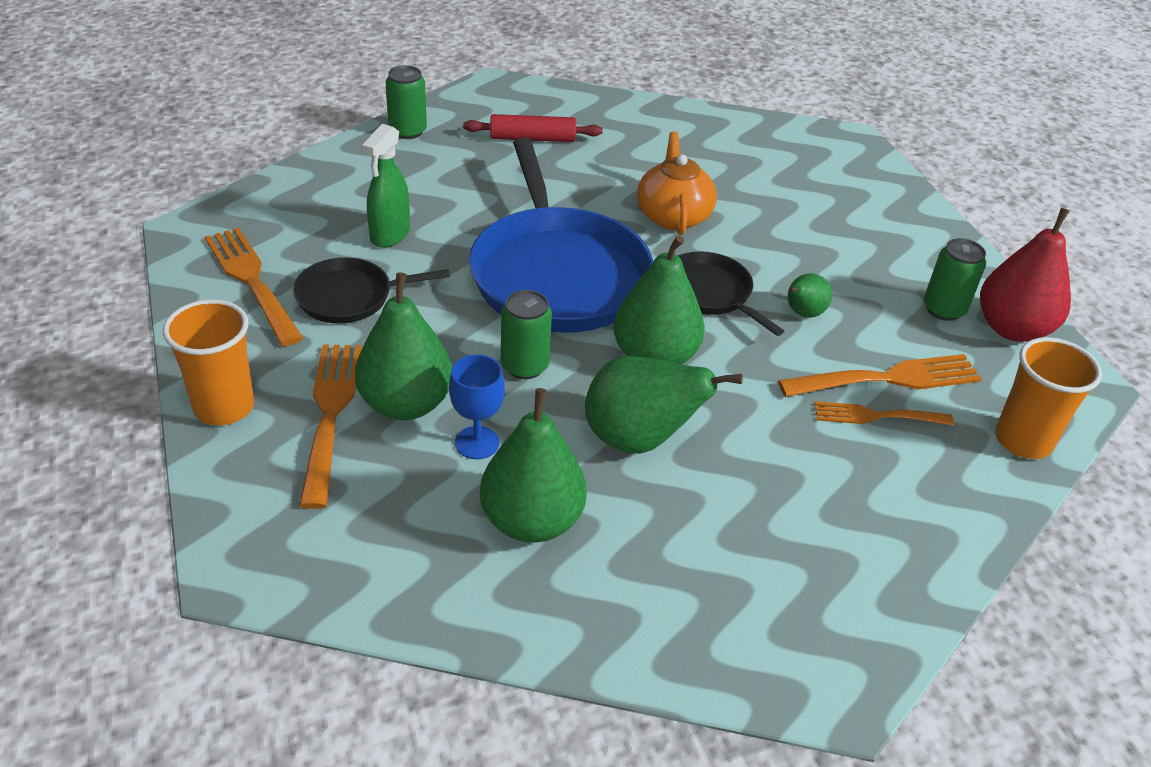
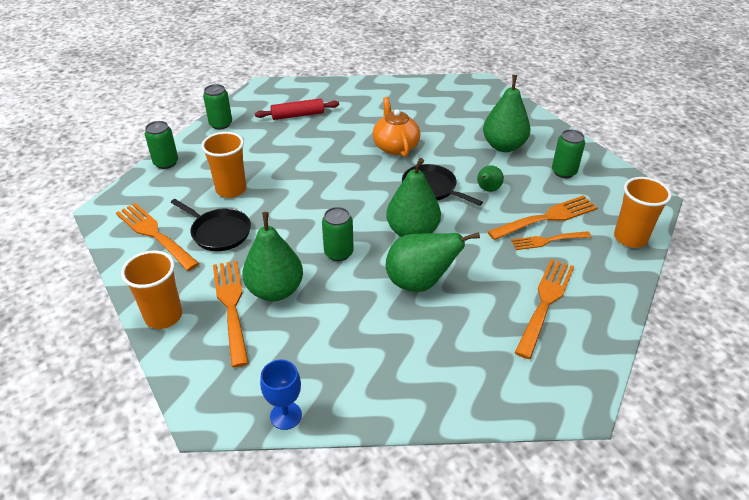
camera: 10 degrees left, 0 degrees up
black pan [293,257,450,323] -> black pan turned 120 degrees counterclockwise [171,199,251,251]
green spray bottle [362,124,410,248] -> orange cup [201,132,246,198]
blue goblet [449,355,505,459] -> blue goblet moved to [260,360,302,430]
blue pan [469,137,653,333] -> none
green pear [480,388,587,543] -> green pear moved to [483,75,531,152]
red pear [980,208,1071,342] -> none
none -> green can [145,121,178,169]
none -> orange fork [514,259,574,359]

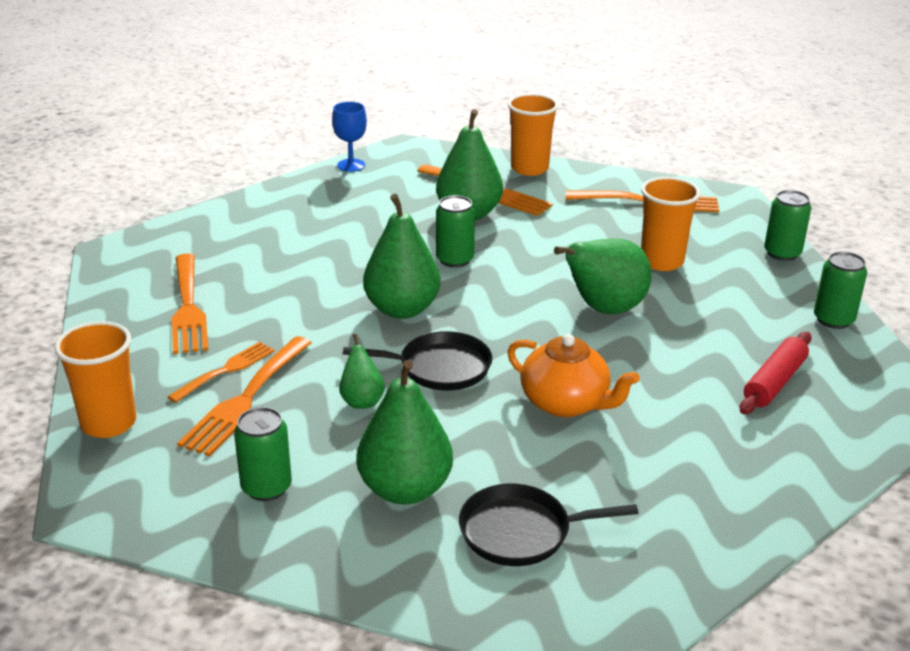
camera: 140 degrees right, 10 degrees down
black pan [171,199,251,251] -> black pan moved to [459,484,638,566]
green pear [386,232,480,292] -> green pear moved to [554,238,651,314]

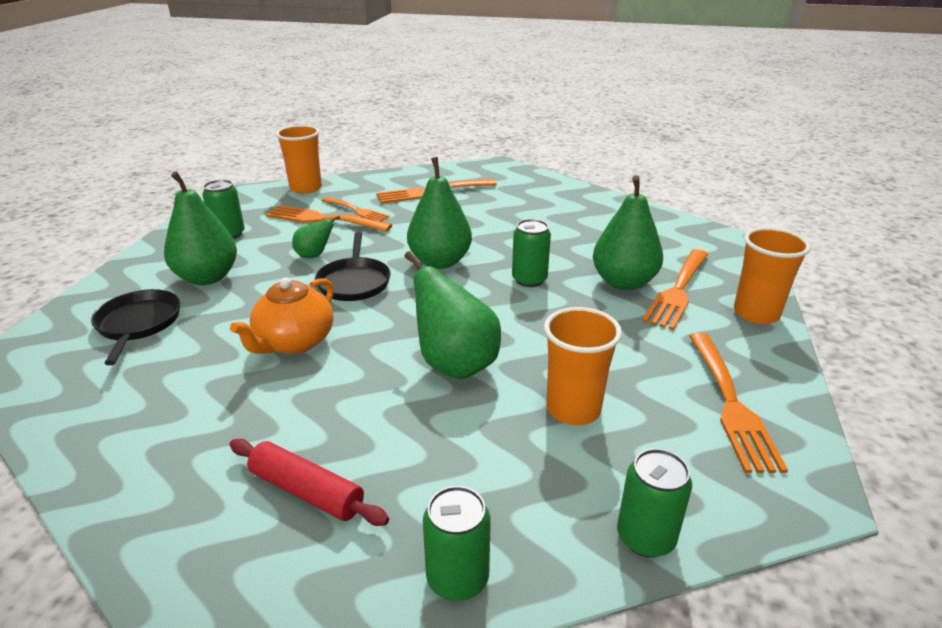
camera: 85 degrees right, 0 degrees up
blue goblet [332,102,367,172] -> none

